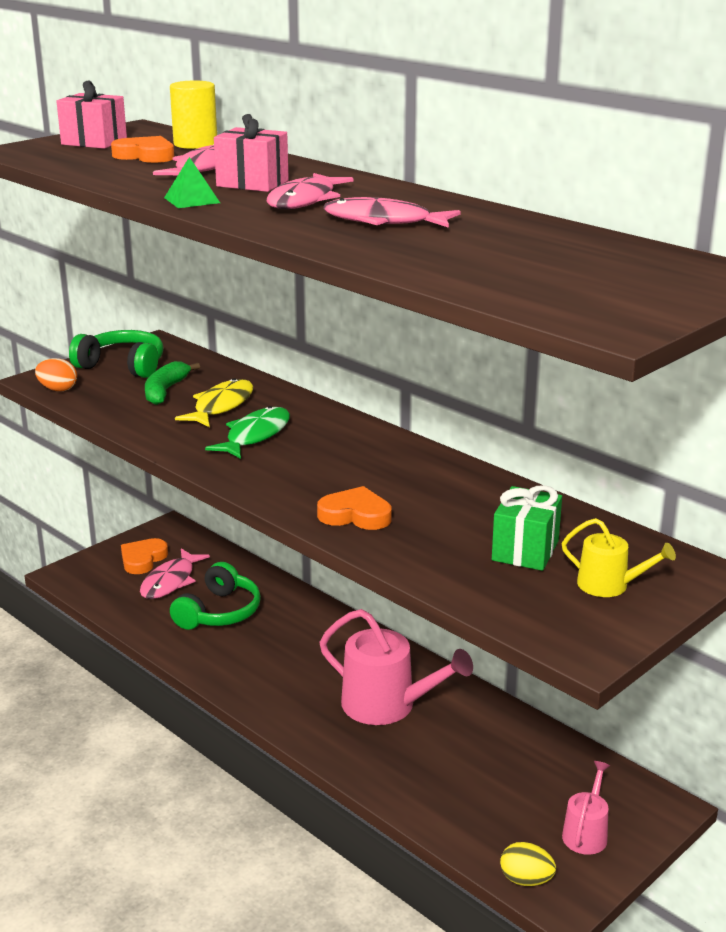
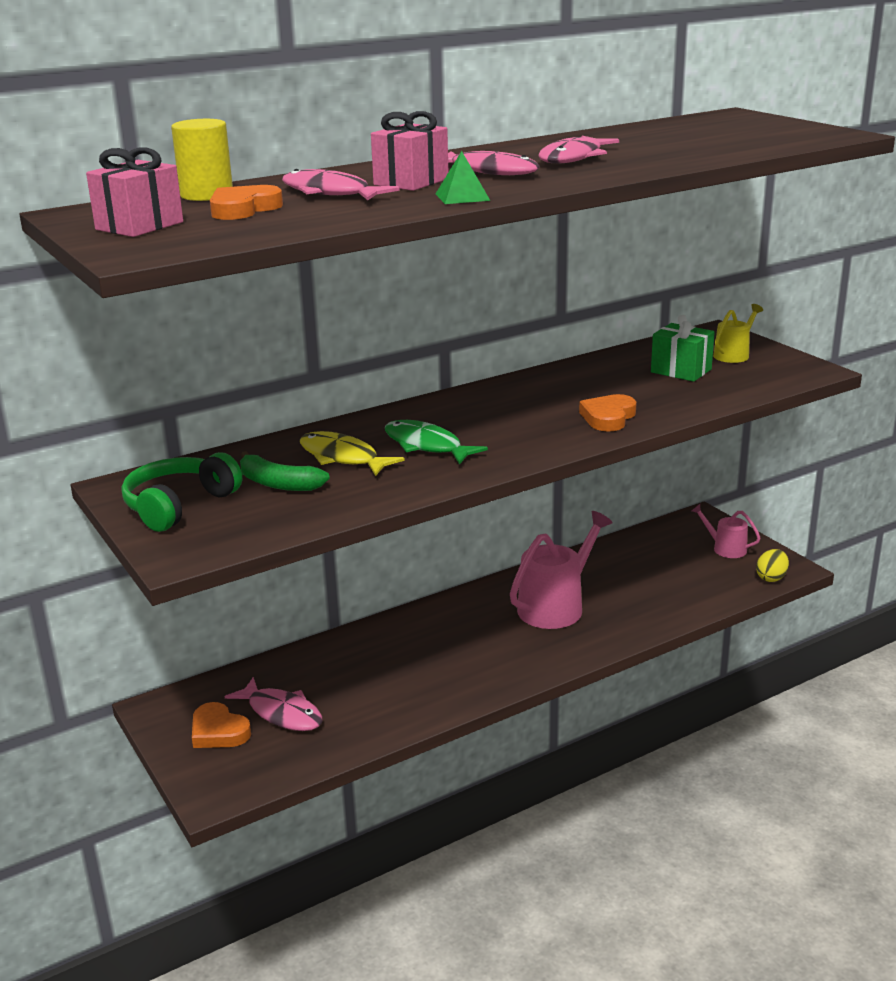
camera: 75 degrees left, 0 degrees up
orange egg [35,358,77,391] -> none
green headphones [170,562,261,630] -> none

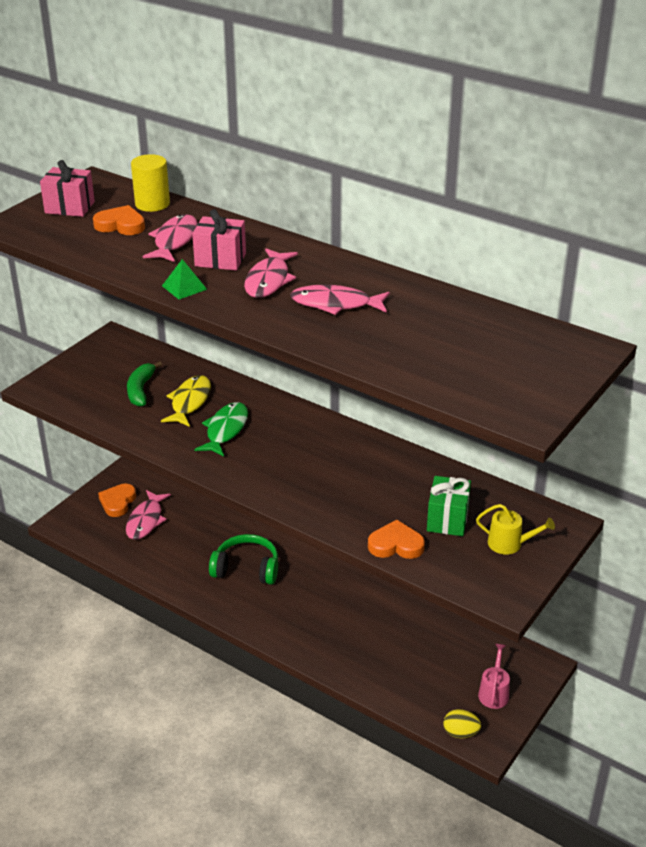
camera: 65 degrees right, 10 degrees up
green headphones [122,452,242,532] -> green headphones moved to [209,534,278,585]
pink watering can [510,511,612,629] -> none
orange heart [579,394,637,431] -> orange heart moved to [368,520,425,559]

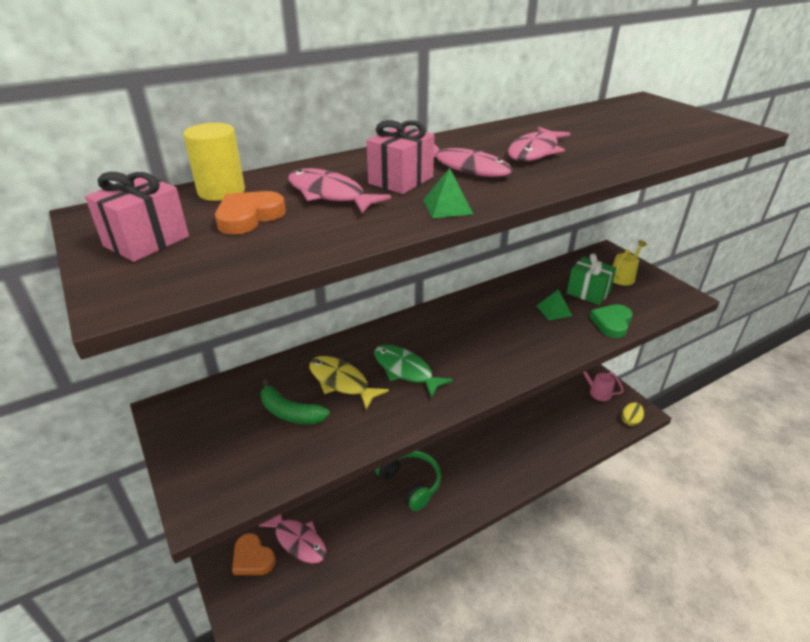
camera: 65 degrees left, 0 degrees up
green headphones [209,534,278,585] -> green headphones turned 105 degrees clockwise [375,451,441,511]
orange heart [368,520,425,559] -> green heart [590,304,633,338]
none -> green pyramid [536,289,572,321]

